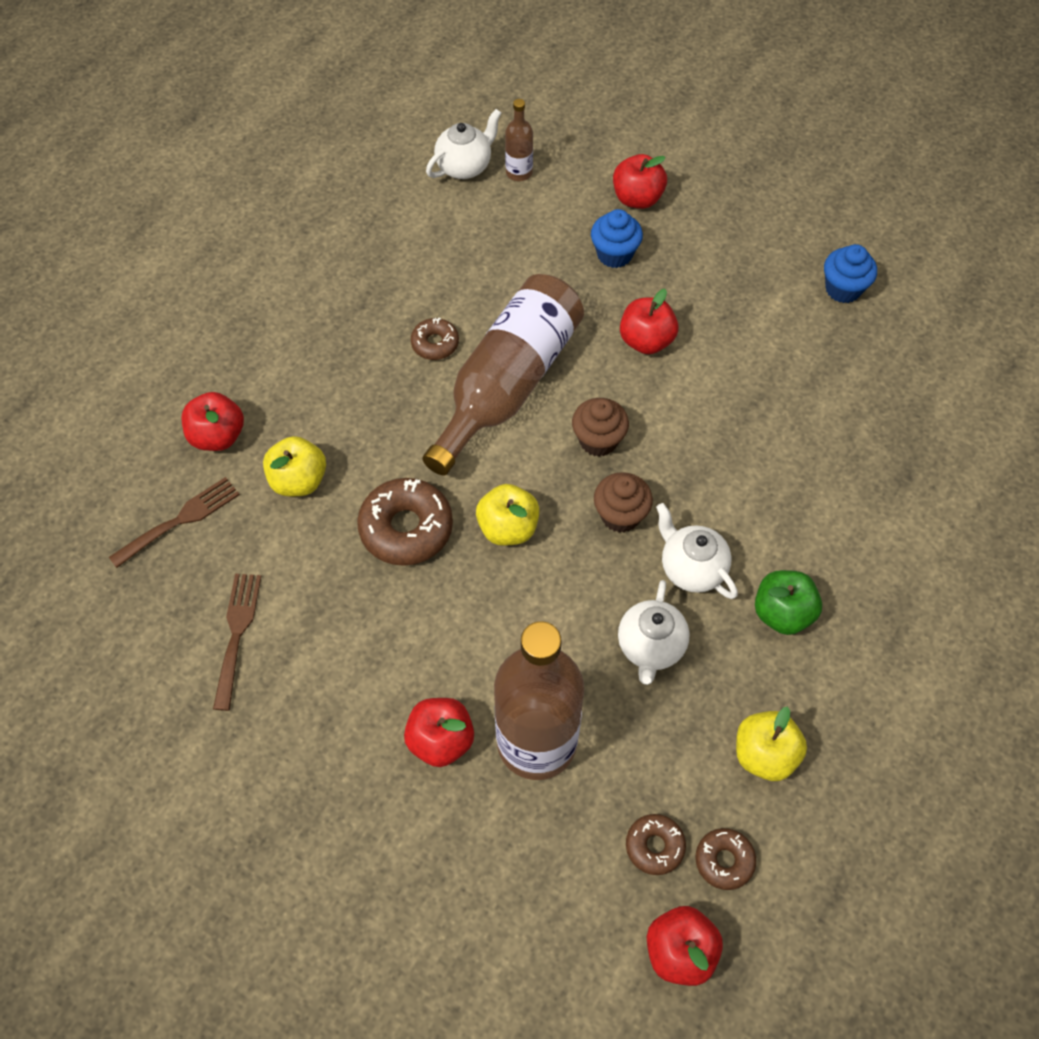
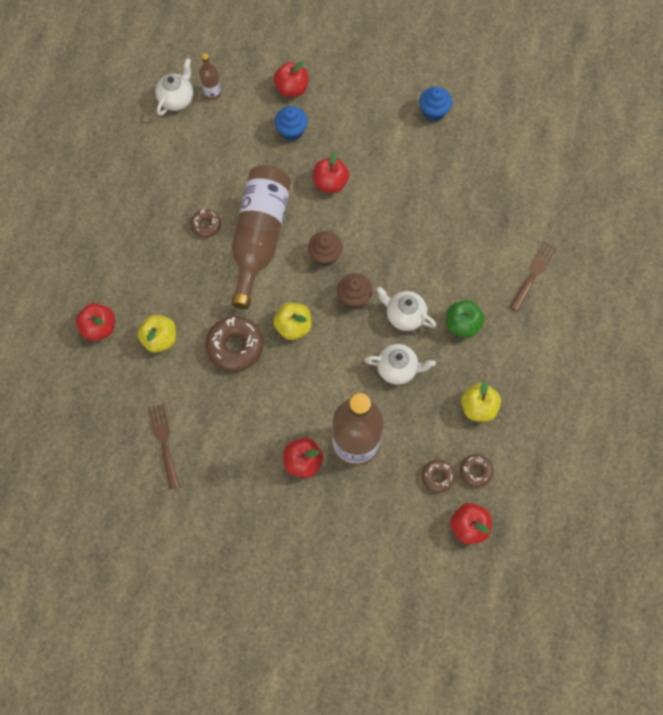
camera: 20 degrees left, 10 degrees up
brown fork [109,477,240,568] -> brown fork moved to [510,241,557,312]
white teapot [618,580,690,685] -> white teapot turned 75 degrees counterclockwise [364,344,436,385]

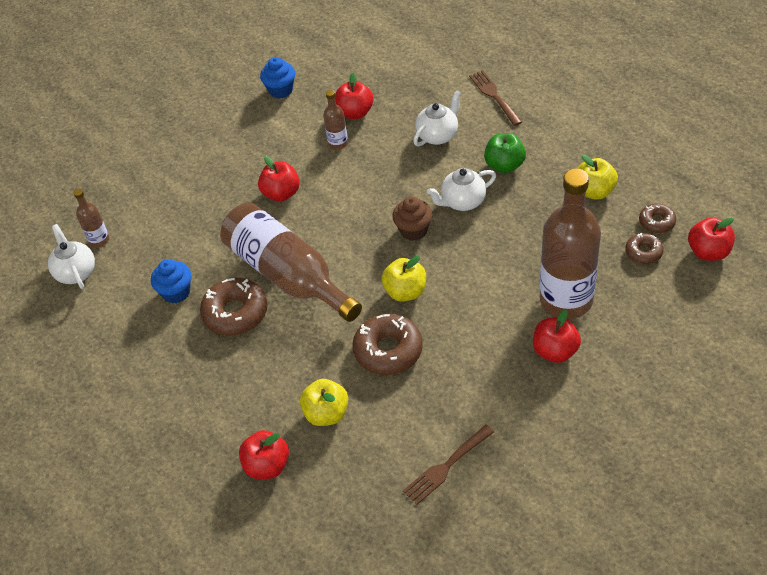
camera: 50 degrees left, 20 degrees down
brown fork [148,404,179,489] -> brown fork turned 60 degrees counterclockwise [403,424,494,505]
brown donut [190,209,221,238] -> brown donut [200,278,268,336], size x1.80
red apple [274,62,308,97] -> red apple moved to [335,72,373,119]
blue cupcake [275,106,308,141] -> blue cupcake moved to [151,259,191,303]
brown cupcake [308,231,343,266] -> none
white teapot [364,344,436,385] -> white teapot moved to [413,90,461,147]
none -> brown bottle [323,90,348,150]

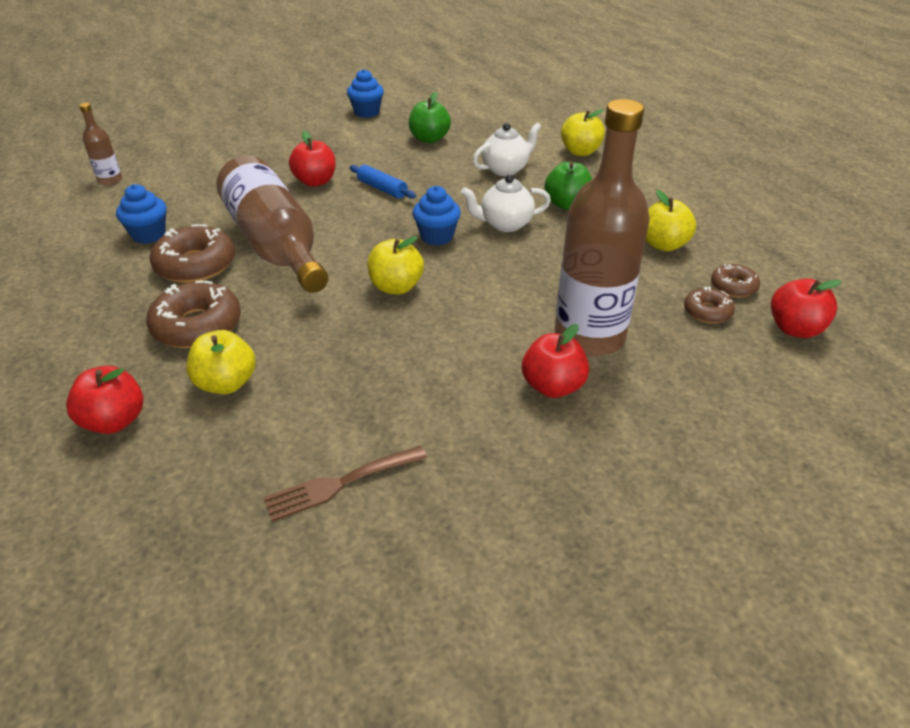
camera: 10 degrees right, 10 degrees down
white teapot [48,224,95,289] -> none
brown bottle [323,90,348,150] -> none
red apple [335,72,373,119] -> green apple [409,92,451,143]
brown donut [352,314,423,375] -> brown donut moved to [146,280,241,348]
brown cupcake [392,196,433,241] -> blue cupcake [413,186,461,245]
brown fork [469,70,522,126] -> yellow apple [561,109,605,156]
none -> blue rolling pin [350,165,416,199]

